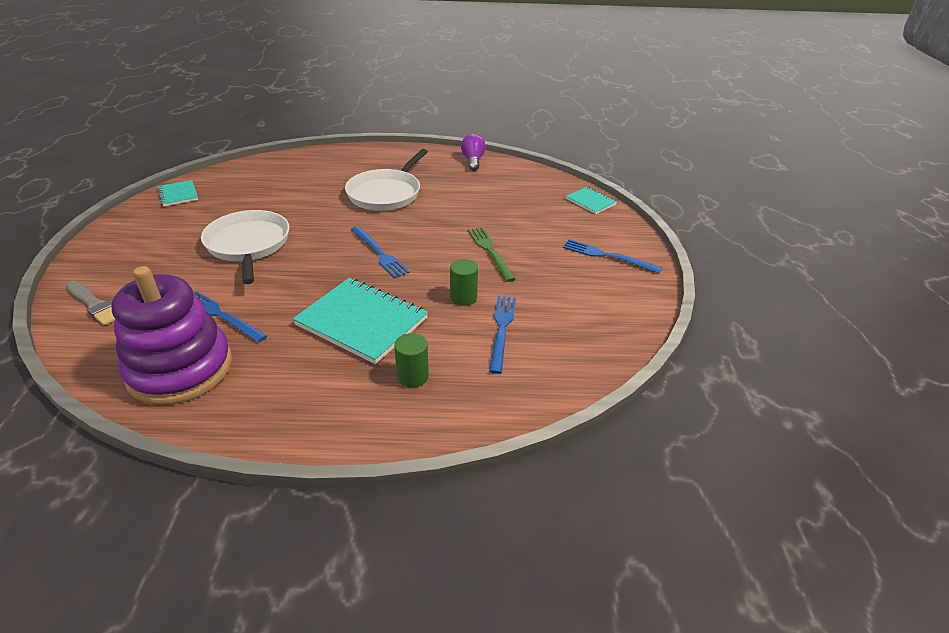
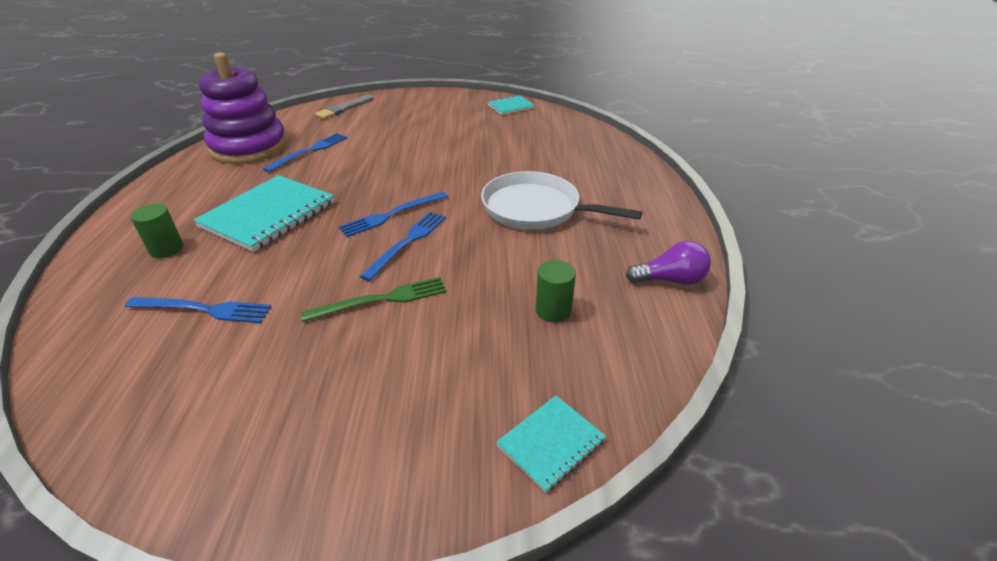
camera: 90 degrees right, 0 degrees up
white pan [201,210,289,284] -> none
green cylinder [450,259,478,306] -> green cylinder moved to [535,260,576,322]
blue fork [563,239,662,273] -> blue fork moved to [360,212,446,281]

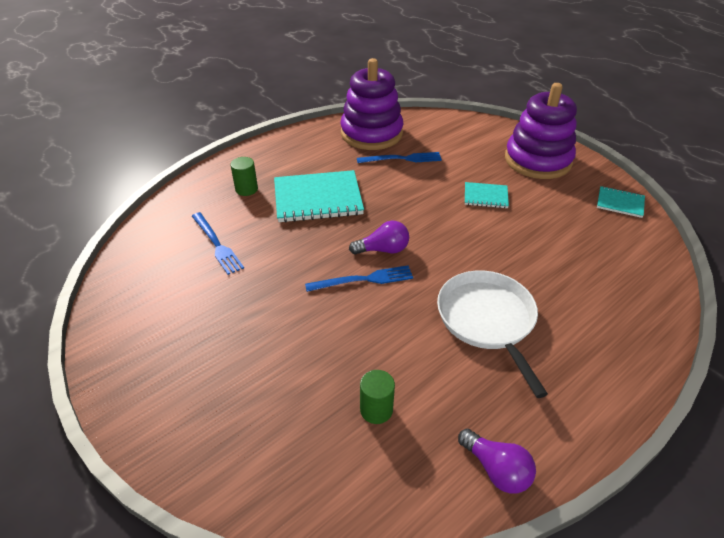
camera: 50 degrees right, 5 degrees up
green fork [301,277,447,322] -> none
grey brush [315,95,373,119] -> none
blue fork [339,192,448,237] -> purple light bulb [349,221,409,255]
turquoise notebook [496,395,606,493] -> turquoise notebook moved to [465,182,509,208]
none -> purple stacking toy [505,83,577,179]

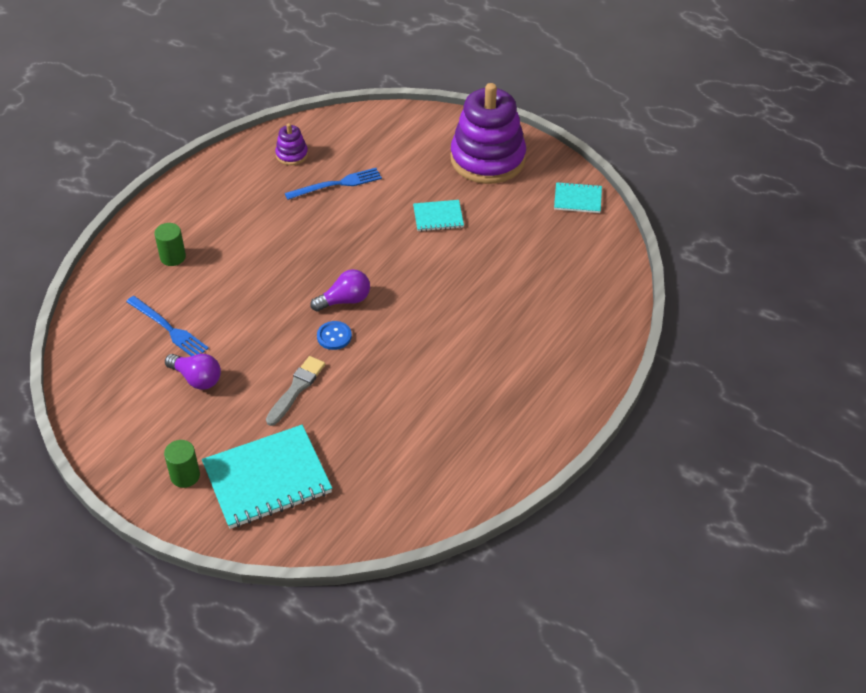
camera: 15 degrees left, 5 degrees up
turquoise notebook [274,170,364,223] -> turquoise notebook moved to [202,425,332,529]
blue fork [305,265,413,292] -> blue button [317,321,352,350]
purple stacking toy [340,58,403,150] -> purple stacking toy [275,123,308,165], size x0.43
green cylinder [360,370,395,424] -> green cylinder moved to [164,440,200,488]
white pan [437,270,548,398] -> none
purple light bulb [458,429,536,494] -> purple light bulb moved to [165,354,221,390]
none -> grey brush [266,356,325,426]

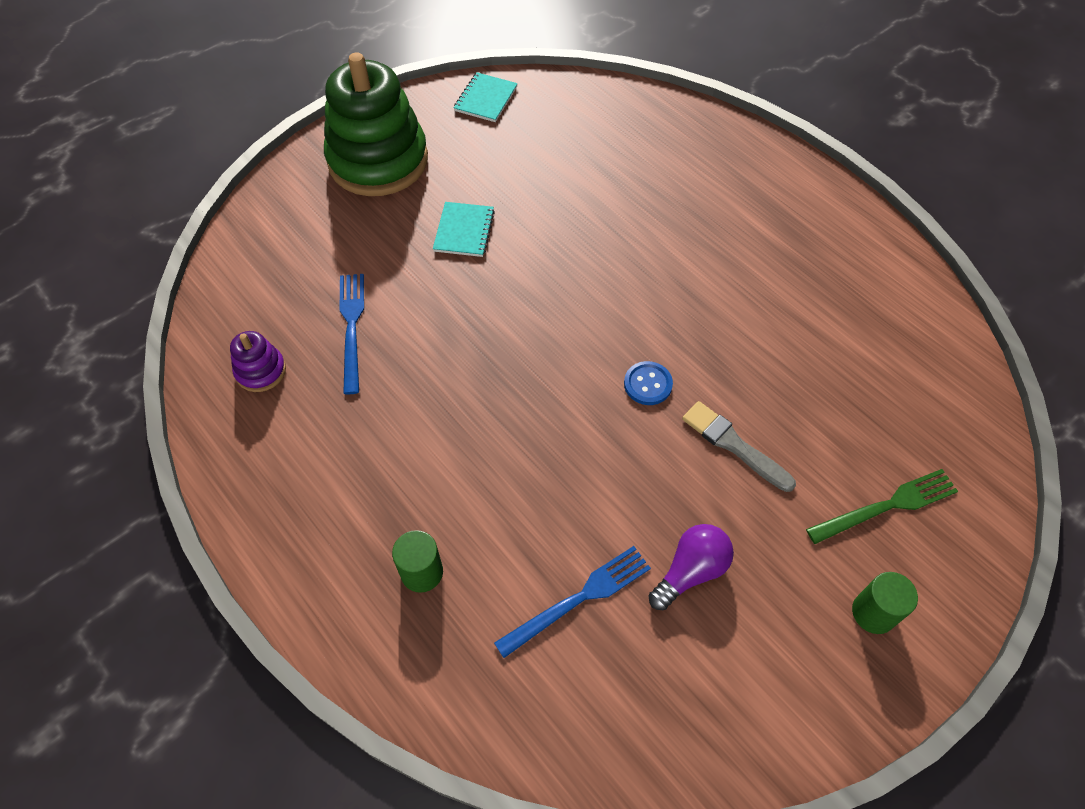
camera: 75 degrees left, 10 degrees up
turquoise notebook [202,425,332,529] -> green fork [806,469,958,544]
purple light bulb [310,269,370,312] -> none
purple stacking toy [451,83,526,184] -> green stacking toy [324,52,428,196]

